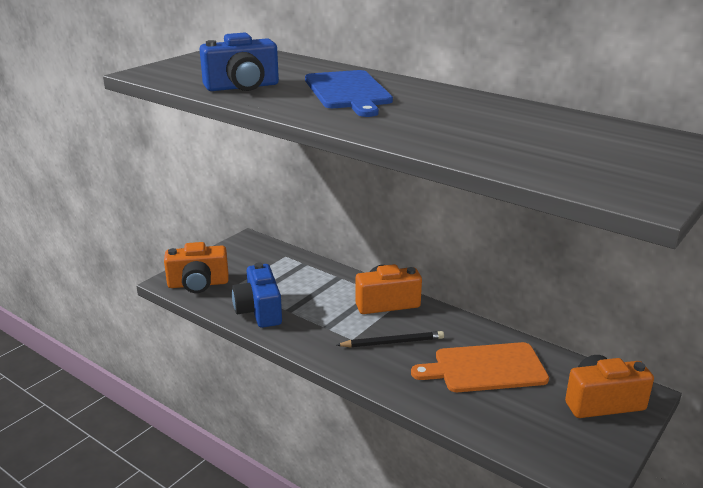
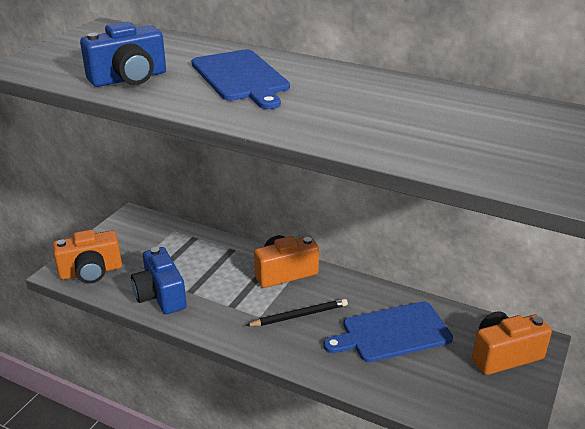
camera: 10 degrees left, 5 degrees up
orange cutting board [411,342,549,392] -> blue cutting board [323,301,453,362]

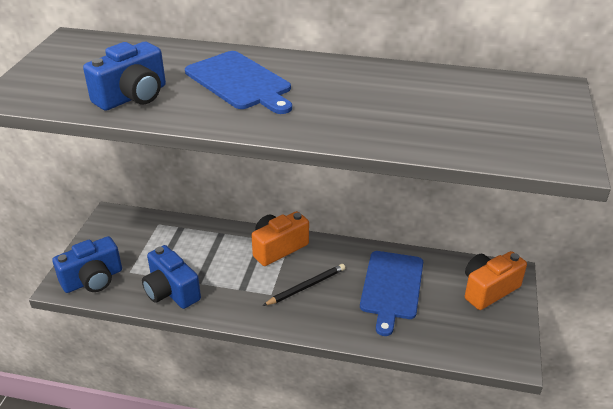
camera: 15 degrees left, 5 degrees up
orange camera [53,230,122,283] -> blue camera [52,236,122,293]
blue cutting board [323,301,453,362] -> blue cutting board turned 45 degrees counterclockwise [360,251,423,336]

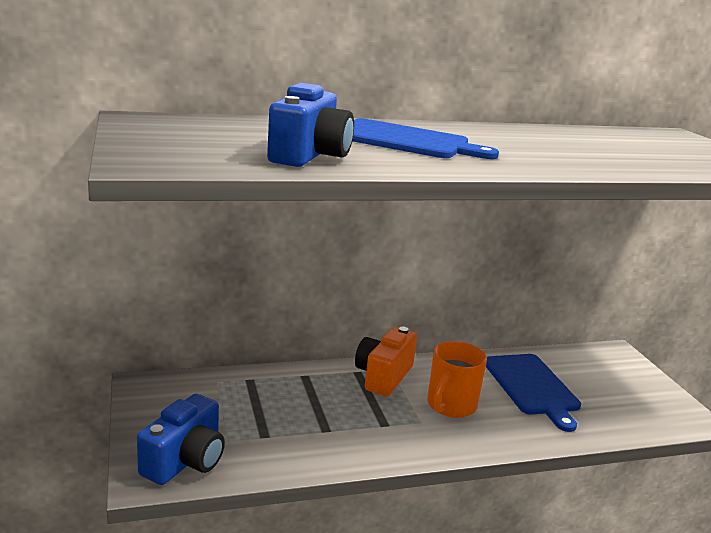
camera: 30 degrees left, 15 degrees down
blue camera [142,245,201,309] -> none
black pencil [263,264,345,306] -> orange mug [427,341,487,418]
orange camera [465,251,527,310] -> none

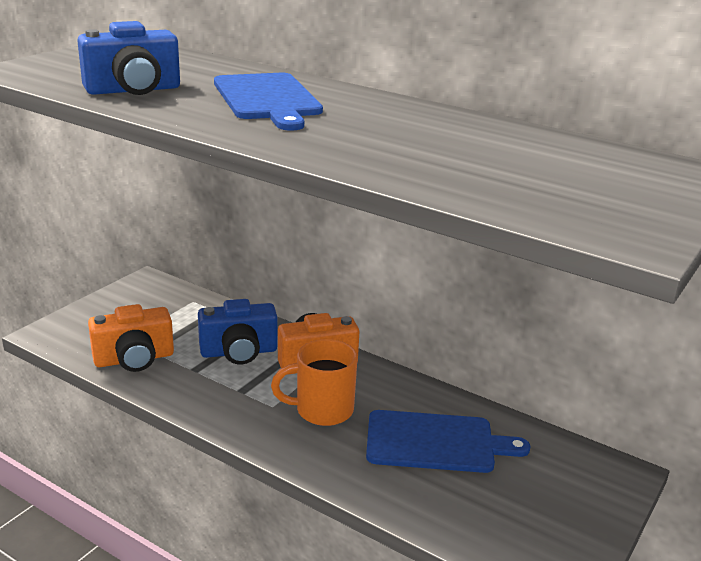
camera: 50 degrees right, 5 degrees up
blue camera [137,394,225,485] -> blue camera moved to [198,299,277,365]
blue cutting board [486,354,581,432] -> blue cutting board turned 120 degrees counterclockwise [366,410,530,473]
none -> orange camera [88,304,174,372]

